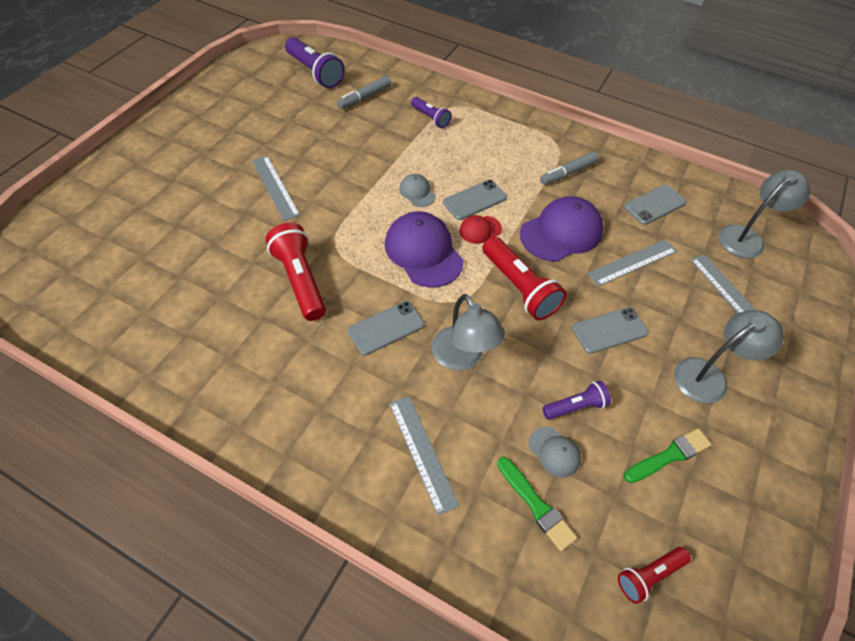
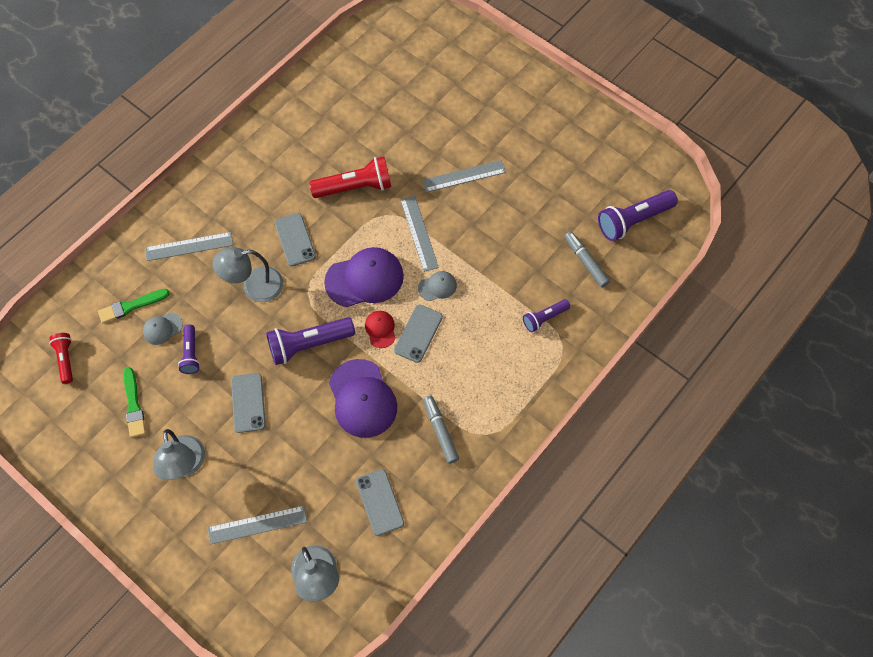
camera: 105 degrees right, 10 degrees up
grey phone [443,180,507,220] -> grey phone turned 45 degrees clockwise [394,305,443,363]
red flashlight [483,236,566,320] -> purple flashlight [266,317,355,365]
grey ruler [587,239,677,286] -> grey ruler moved to [400,196,439,272]

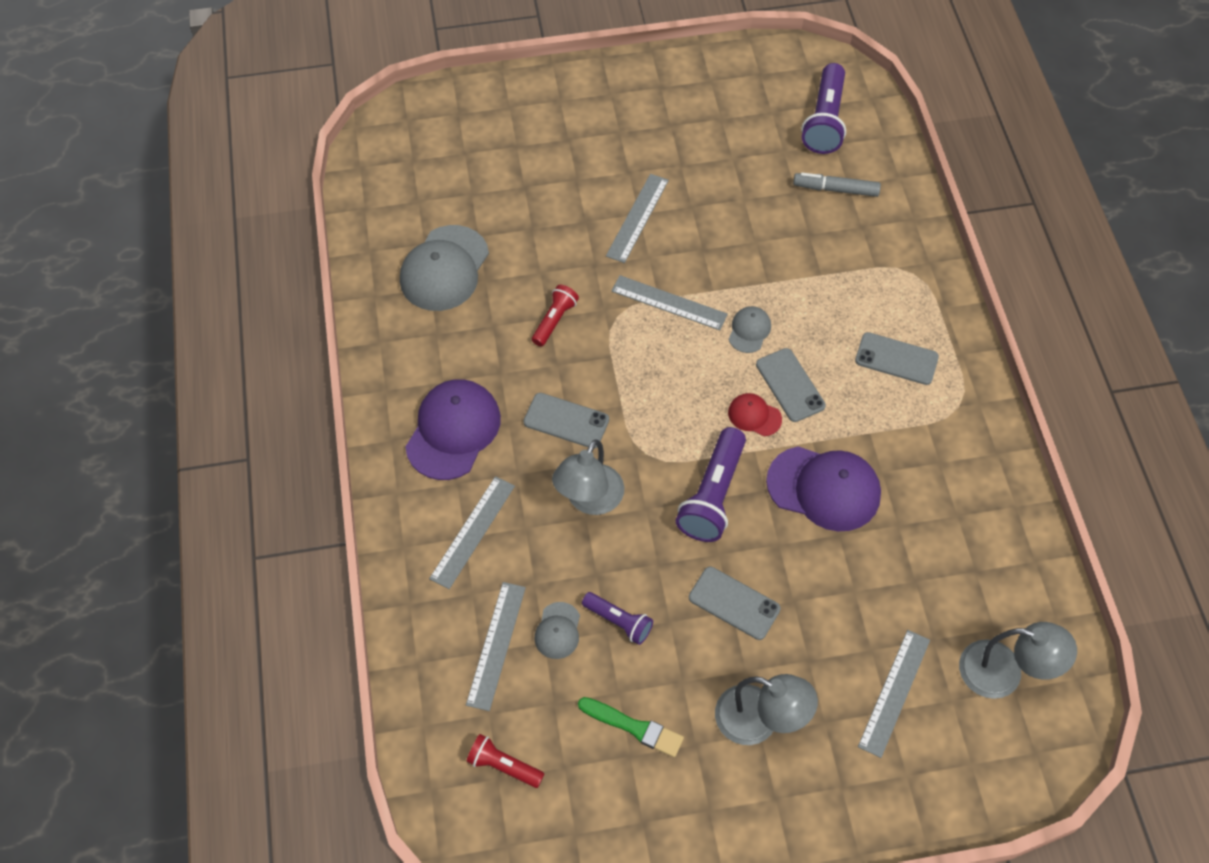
camera: 50 degrees left, 5 degrees down
green brush [98,289,170,323] -> grey ruler [466,582,526,711]
red flashlight [309,156,391,198] -> red flashlight [532,285,579,347], size x0.58
purple cap [324,247,404,307] -> purple cap moved to [405,379,501,480]
grey phone [356,469,404,536] -> grey phone moved to [855,332,939,385]
grey marker [423,396,459,464] -> none
purple flashlight [523,299,570,332] -> none
none -> grey cap [400,225,489,311]

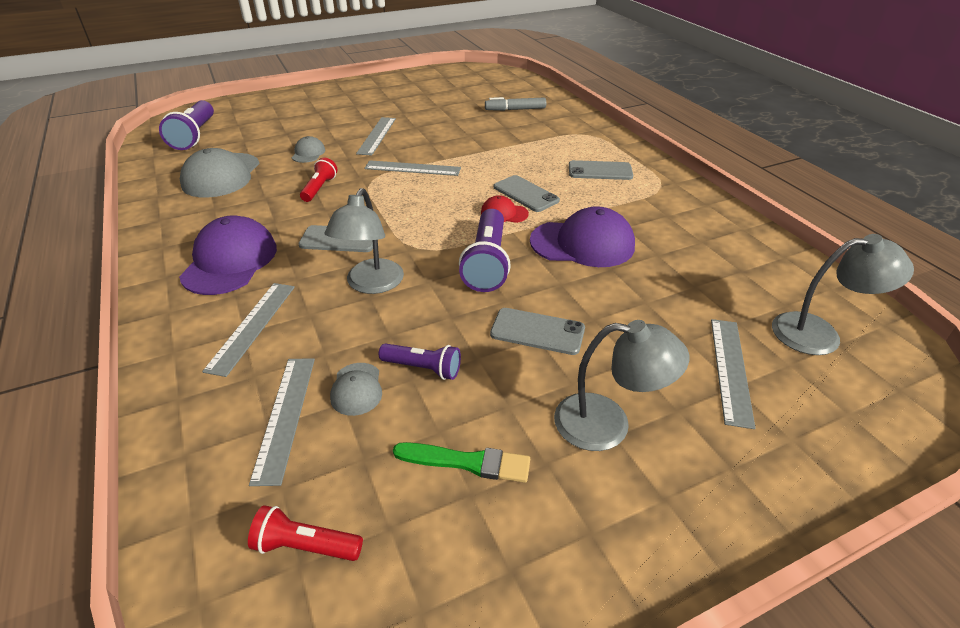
camera: 15 degrees left, 20 degrees down
grey cap [729,306,771,353] -> grey cap moved to [292,136,325,163]
purple flashlight [801,63,846,154] -> purple flashlight moved to [159,100,214,150]

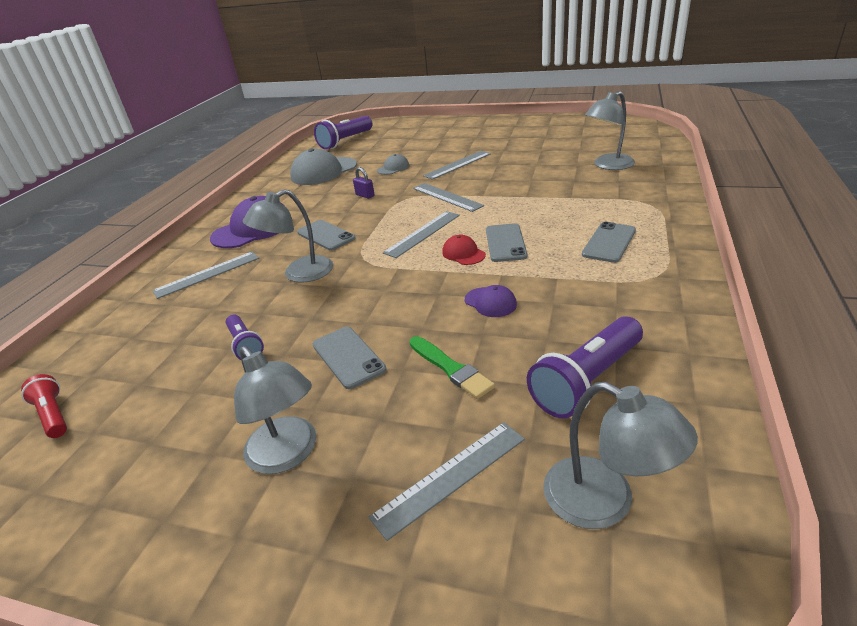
camera: 45 degrees right, 5 degrees down
grey ruler [249,358,315,486] -> grey ruler moved to [383,211,460,258]
red flashlight [300,158,337,202] -> purple padlock [353,167,375,199]
grey cap [330,363,382,416] -> none
green brush [393,442,530,483] -> green brush moved to [409,336,495,399]
purple flashlight [459,209,511,292] -> purple flashlight moved to [527,316,643,418]
grey marker [485,97,546,111] -> grey lamp [585,91,635,170]
purple cap [530,206,635,267] -> purple cap [465,285,517,317], size x0.49
grey phone [569,160,633,180] -> grey phone turned 75 degrees clockwise [582,222,636,263]

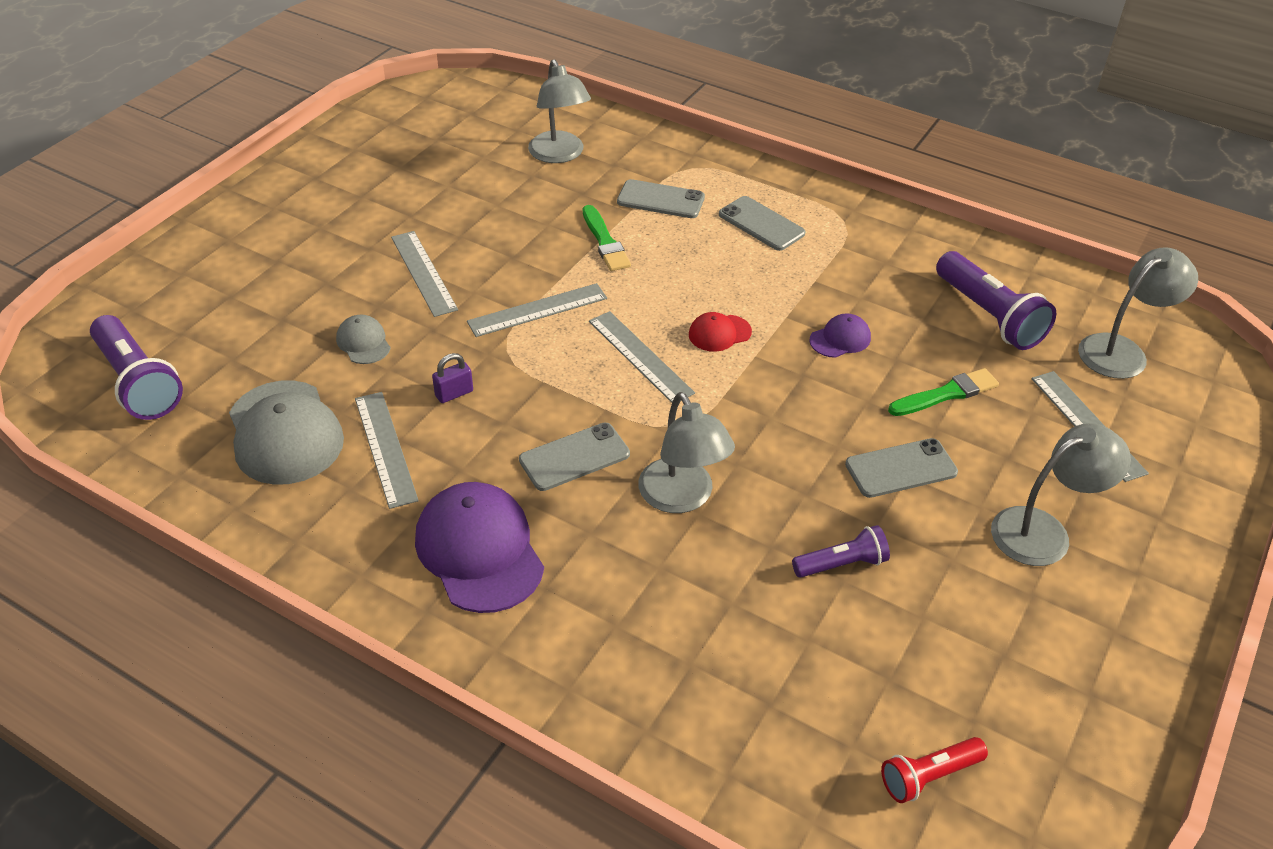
camera: 80 degrees left, 10 degrees up
grey ruler [152,251,259,299] -> grey ruler moved to [355,392,419,509]
grey phone [486,223,527,262] -> grey phone moved to [617,179,705,218]
none -> green brush [583,205,631,271]

